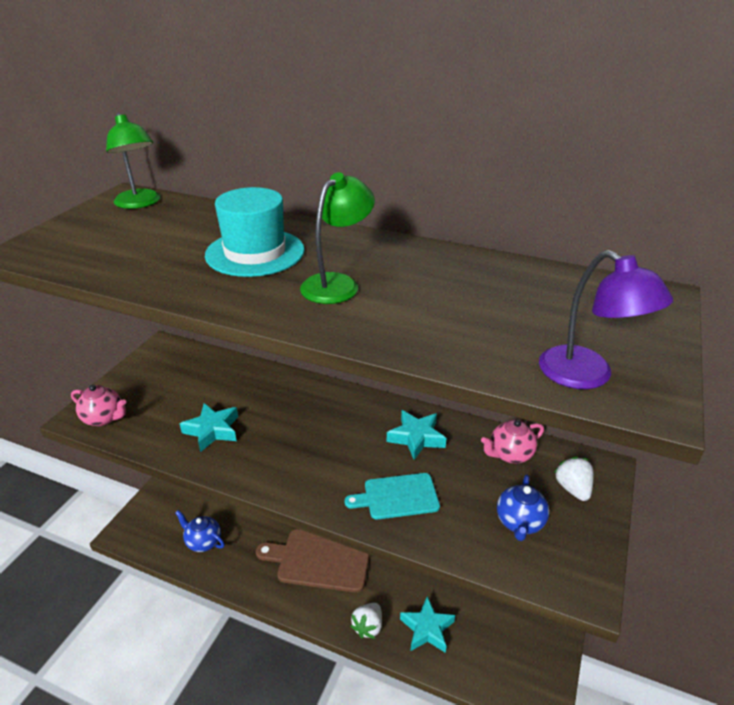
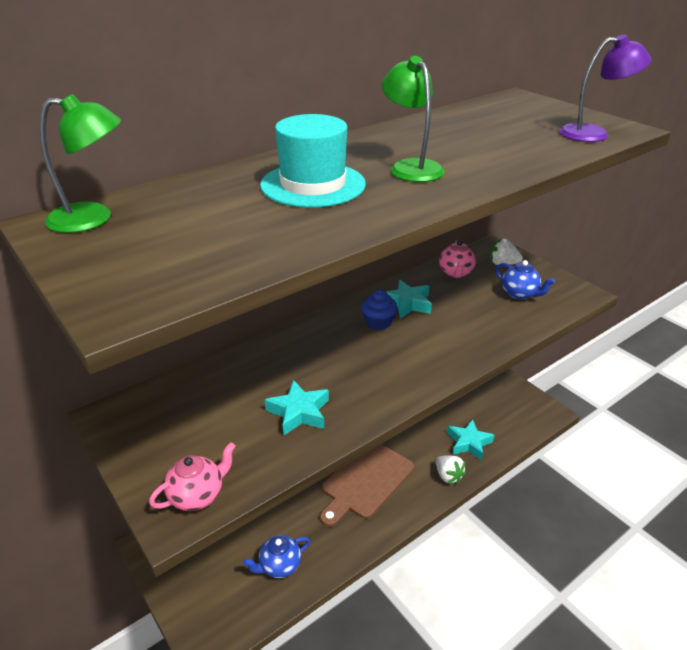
camera: 60 degrees left, 0 degrees up
turquoise cutting board [345,473,440,519] -> none
none -> blue cupcake [361,289,398,330]

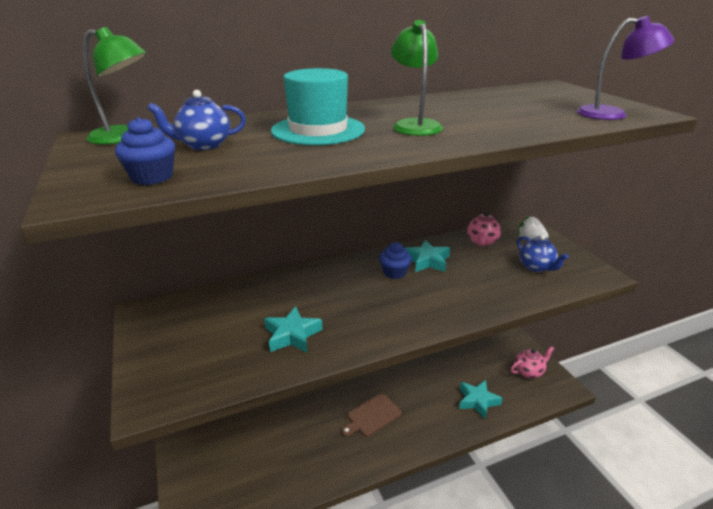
camera: 15 degrees right, 5 degrees down
pink teapot [149,442,236,511] -> pink teapot moved to [511,346,554,378]
blue teapot [243,535,310,578] -> blue teapot moved to [147,90,246,150]
brown cutting board [320,444,414,527] -> brown cutting board [342,394,402,436], size x0.62
white strawberry [436,455,466,484] -> none
none -> blue cupcake [115,117,175,185]

